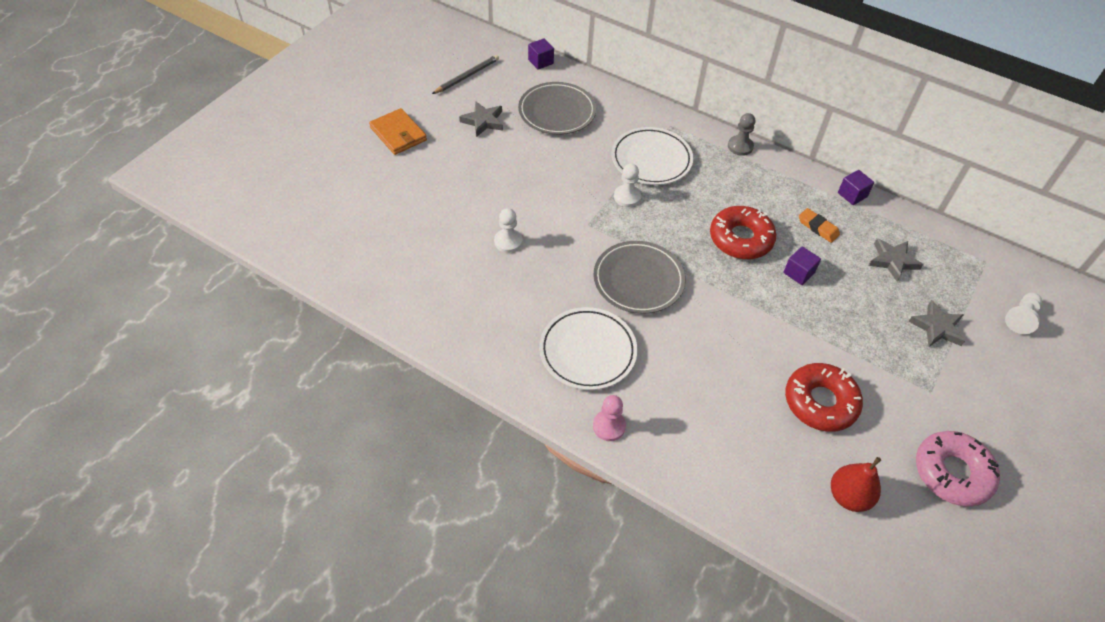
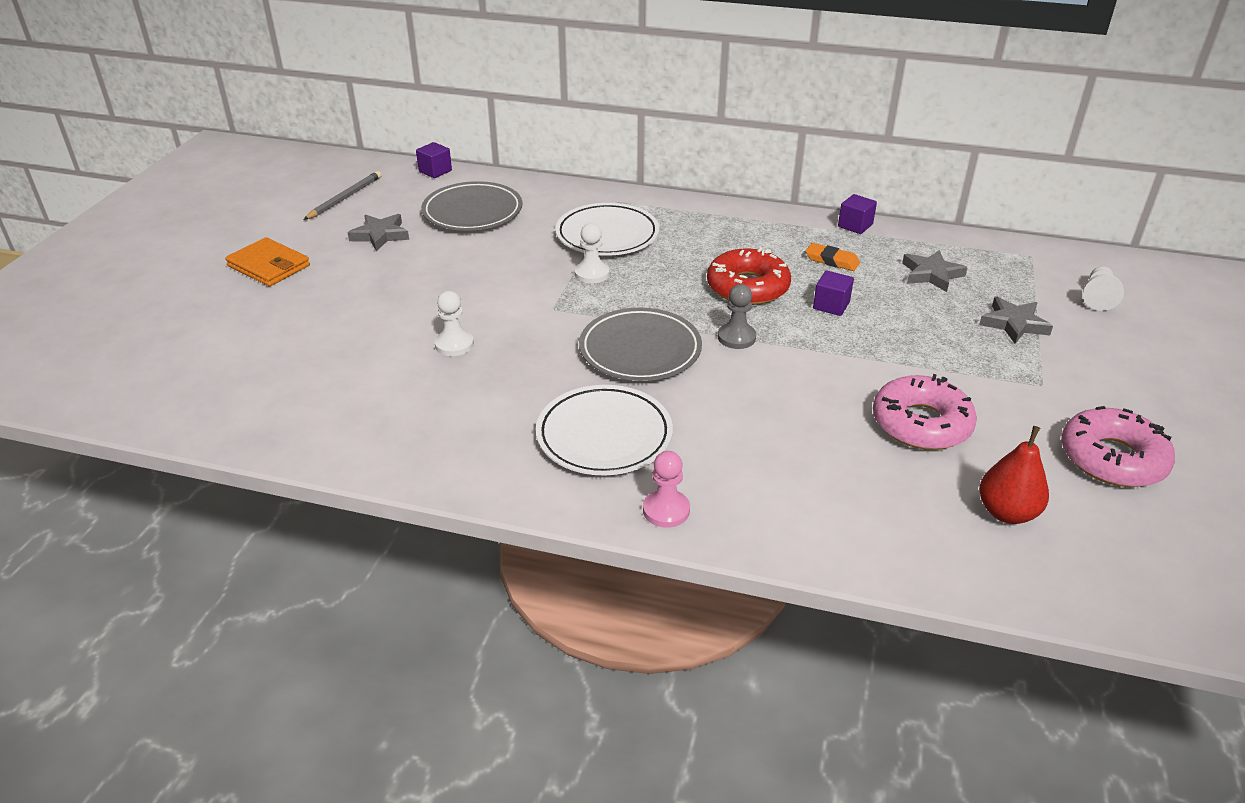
camera: 15 degrees left, 15 degrees down
grey pawn [728,113,755,156] -> grey pawn moved to [718,284,756,349]
red donut [785,363,863,432] -> pink donut [873,374,977,450]

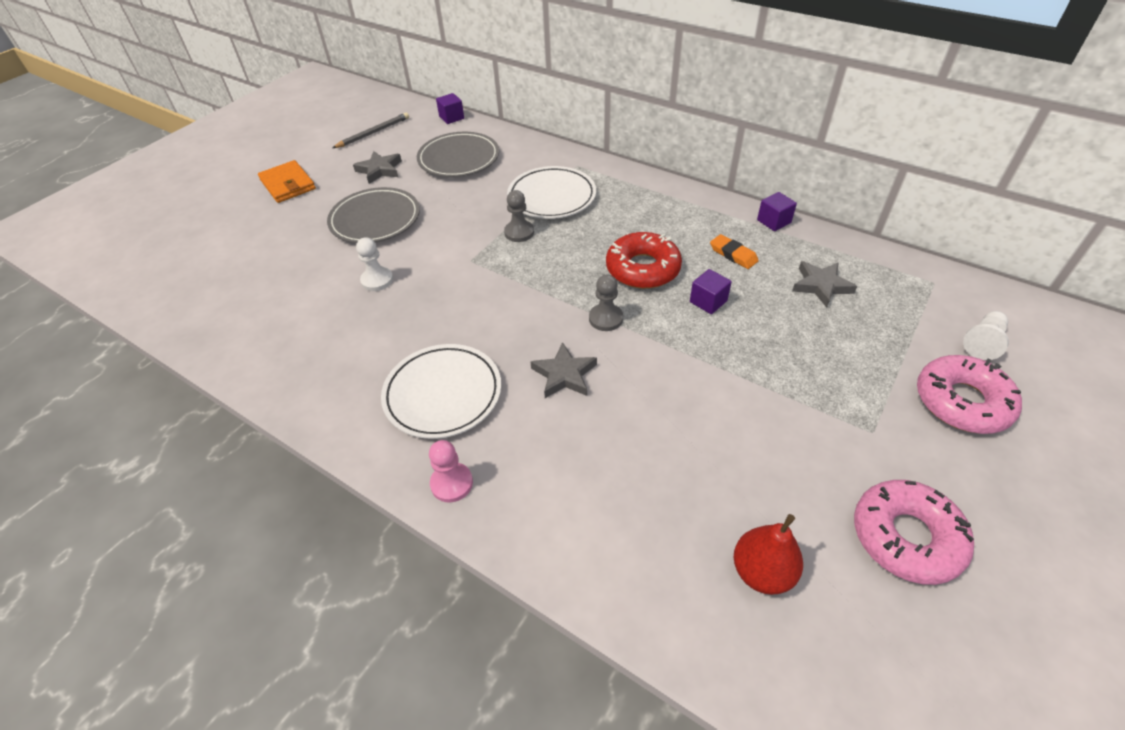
camera: 20 degrees right, 10 degrees up
white pawn [575,223,609,284] -> grey pawn [504,190,534,242]
grey plate [579,308,702,381] -> grey plate moved to [327,187,420,243]
pink donut [873,374,977,450] -> pink donut moved to [917,355,1022,434]
grey star [979,297,1053,344] -> grey star moved to [530,342,597,398]

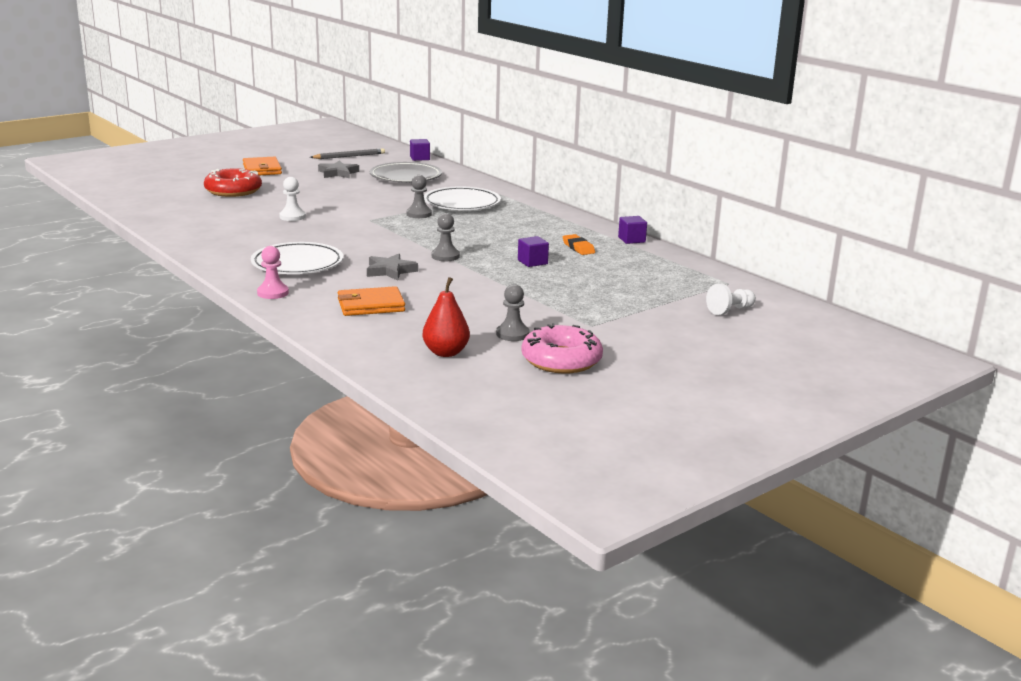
camera: 15 degrees right, 25 degrees down
grey plate [327,187,420,243] -> none
red donut [606,232,682,289] -> red donut moved to [204,168,262,197]
grey star [792,261,857,307] -> none
pink donut [917,355,1022,434] -> none
none -> orange wallet [338,286,405,316]
none -> grey pawn [496,284,529,341]

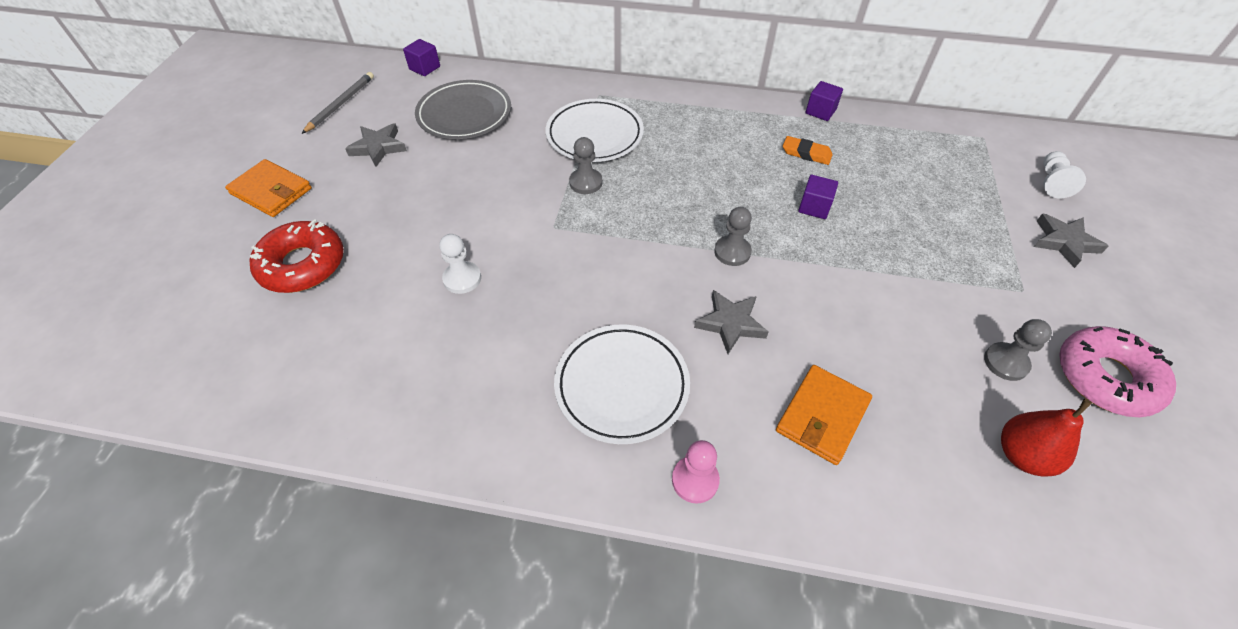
camera: 40 degrees left, 30 degrees up
none -> grey star [1034,214,1109,268]

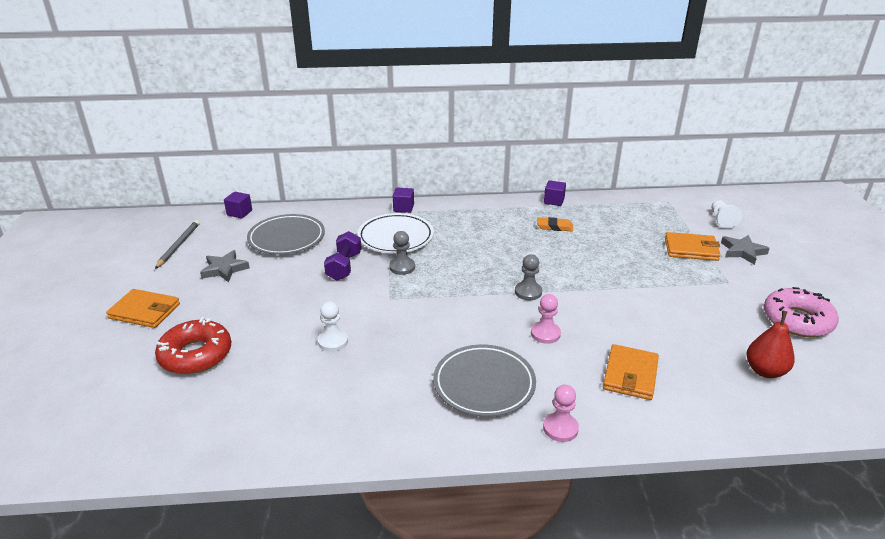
camera: 15 degrees left, 20 degrees down
white plate [554,324,690,444] -> grey plate [433,344,536,417]
grey star [694,290,768,354] -> pink pawn [531,294,561,344]
purple cube [798,175,838,219] -> purple cube moved to [393,188,414,213]
grey pawn [984,319,1052,381] -> none
none -> purple dumbbell [324,231,361,281]
none -> orange wallet [665,232,721,261]

